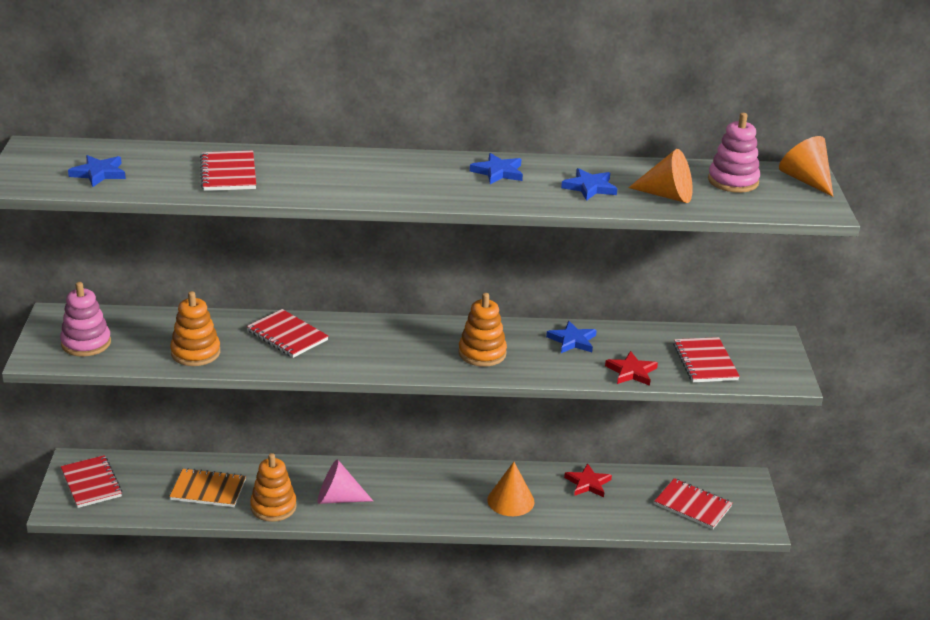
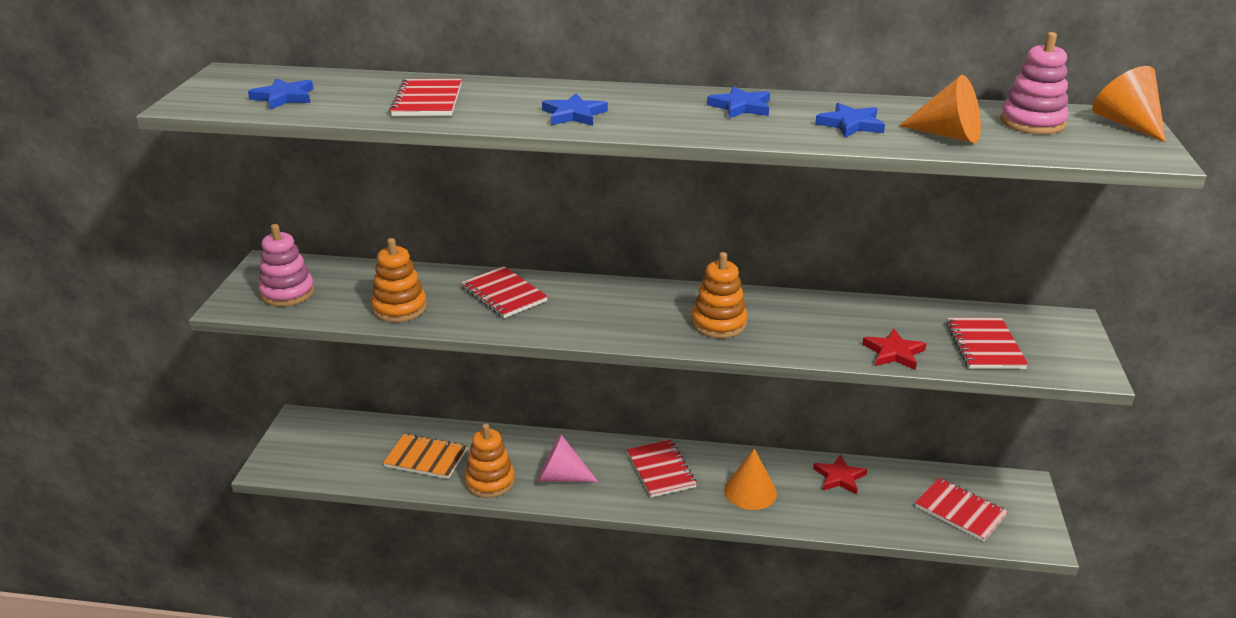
camera: 10 degrees right, 0 degrees up
red notebook [61,455,122,508] -> red notebook moved to [627,440,697,497]
blue star [546,321,597,353] -> blue star moved to [542,93,608,126]

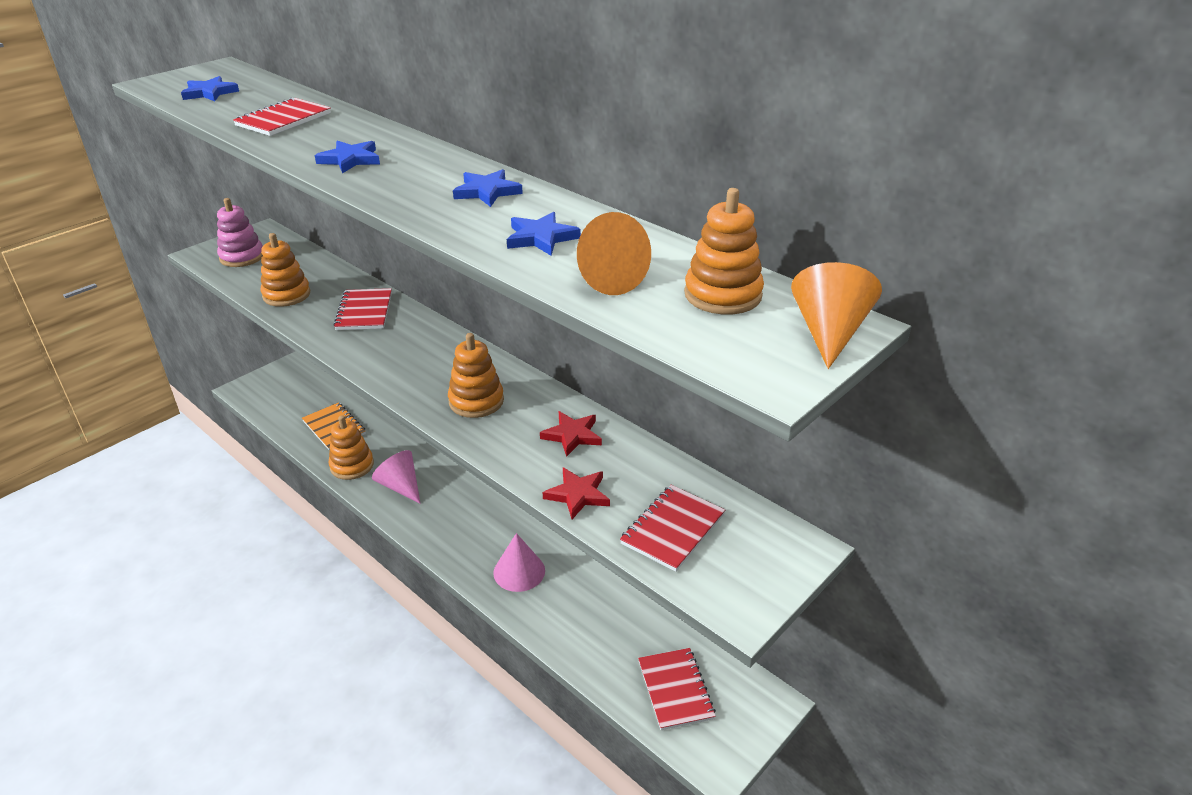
camera: 35 degrees right, 5 degrees up
red notebook [627,440,697,497] -> none
orange cone [724,448,777,510] -> pink cone [493,533,545,592]
red star [813,454,867,495] -> red star moved to [540,411,602,457]
pink stacking toy [1000,32,1069,134] -> orange stacking toy [684,188,764,315]

